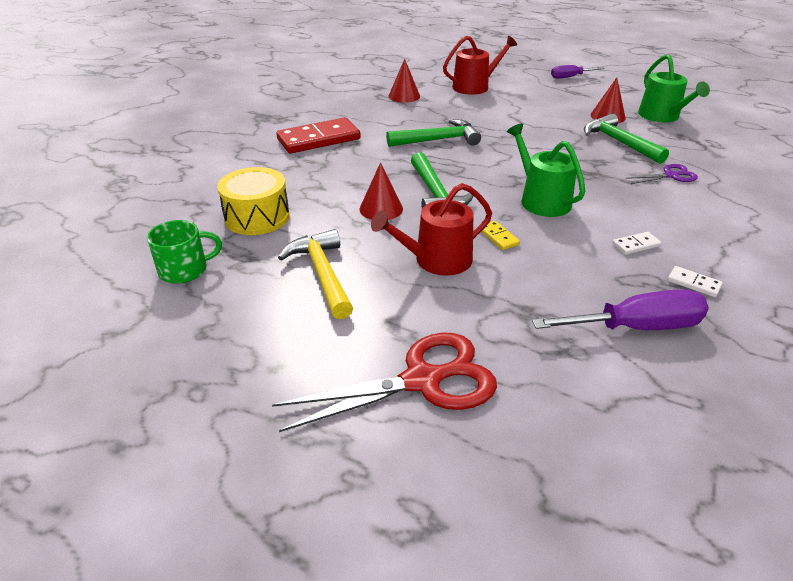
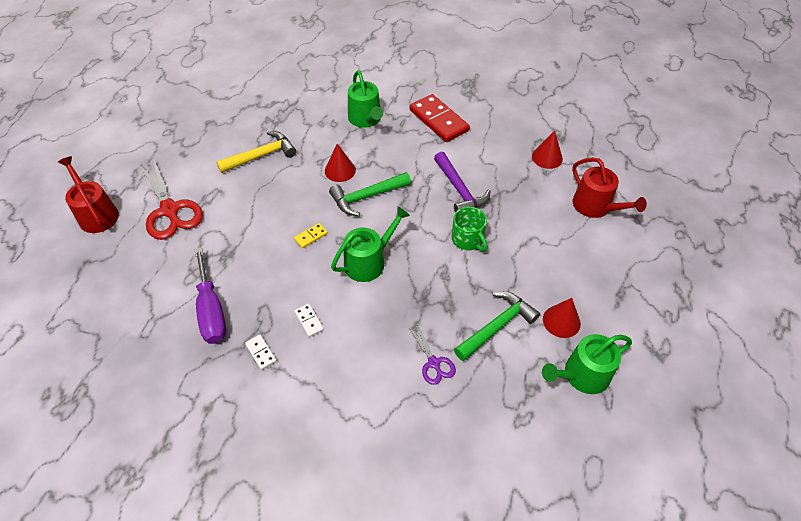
camera: 80 degrees right, 15 degrees up
green mug [147,220,222,284] -> green mug moved to [452,207,487,251]
yellow drum [217,167,290,235] -> none
red watering can [371,183,492,276] -> red watering can moved to [58,156,119,233]
green hammer [386,119,481,147] -> purple hammer [434,152,491,213]
purple screwdriver [551,65,604,79] -> none
white domino [668,266,723,297] -> white domino turned 60 degrees counterclockwise [245,334,277,370]
none -> green watering can [348,70,383,128]

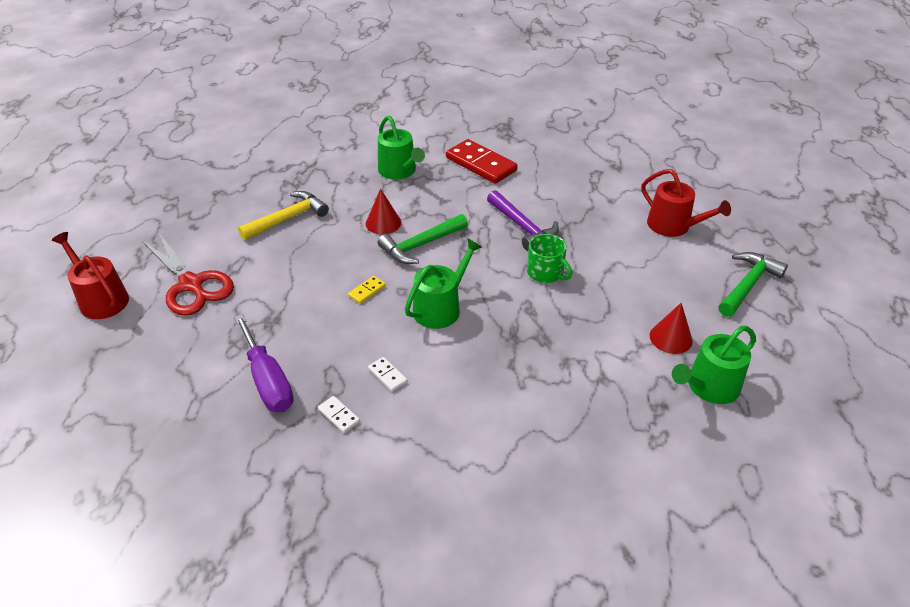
camera: 10 degrees left, 10 degrees down
purple scissors [409,324,456,385] -> none
green hammer [454,291,540,361] -> green hammer moved to [719,252,788,317]
red cone [532,130,563,169] -> none

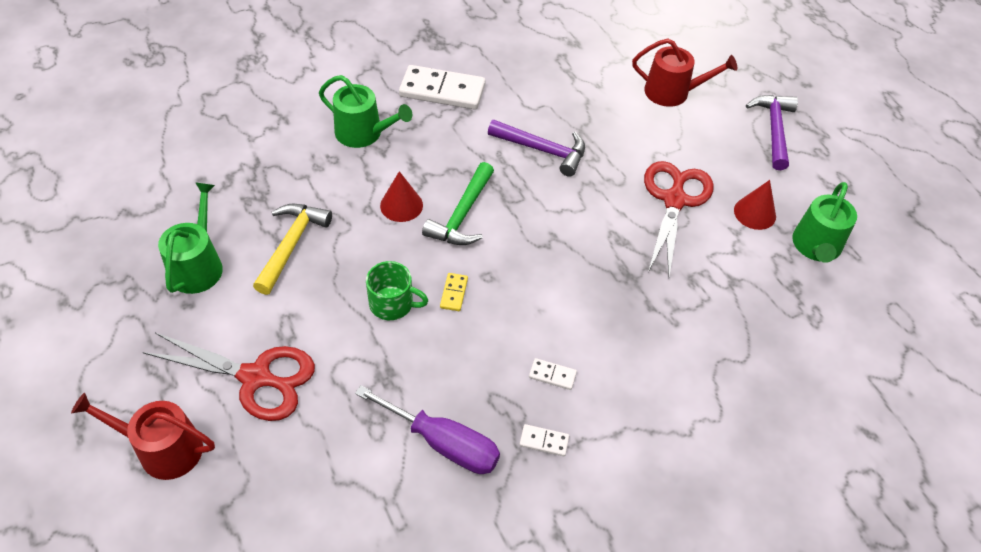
camera: 35 degrees left, 10 degrees up
green watering can [405,239,482,329] -> green watering can moved to [158,182,223,294]
red domino [446,139,518,184] -> white domino [399,65,485,110]
green mug [527,234,572,283] -> green mug moved to [366,261,428,320]
green hammer [719,252,788,317] -> purple hammer [746,95,798,170]
none -> red scissors [644,161,714,276]

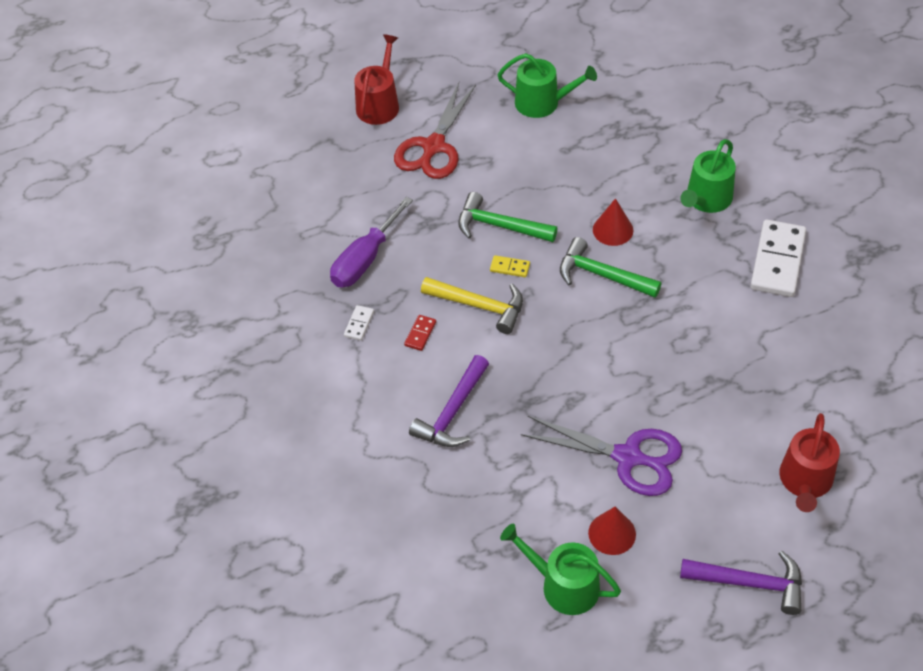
camera: 100 degrees right, 0 degrees up
yellow hammer [253,204,332,295] -> yellow hammer moved to [421,277,523,334]
green mug [366,261,428,320] -> green hammer [458,192,558,242]
purple hammer [488,120,585,177] -> purple hammer moved to [409,355,489,447]
white domino [529,358,577,390] -> red domino [404,315,436,351]
red scissors [644,161,714,276] -> purple scissors [521,416,682,496]

